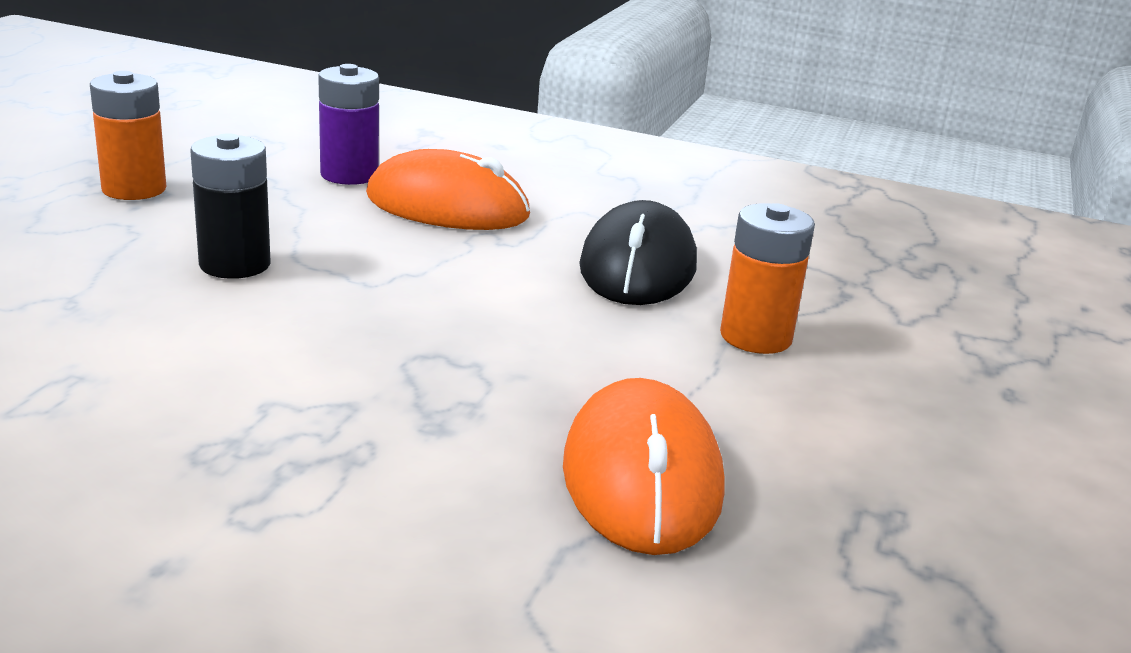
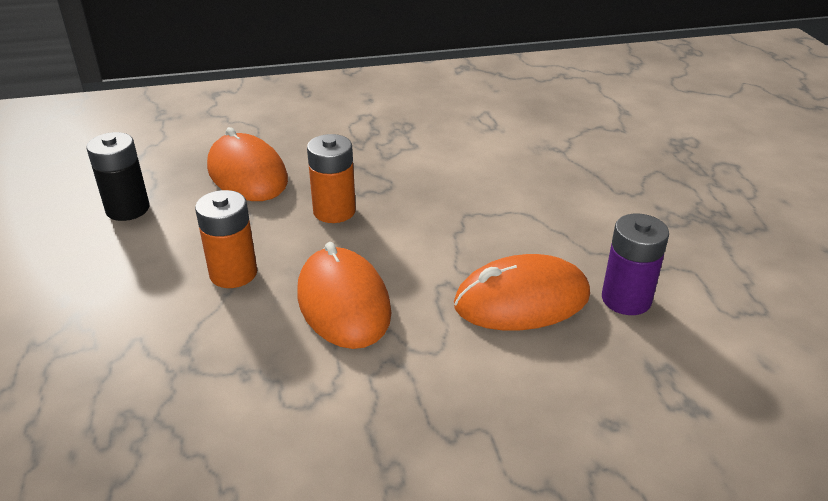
camera: 150 degrees right, 10 degrees up
orange battery [90,71,166,200] -> orange battery moved to [307,134,356,223]
black battery [190,133,270,279] -> black battery moved to [86,132,149,221]
black mouse [579,200,697,305] -> orange mouse [297,242,391,349]

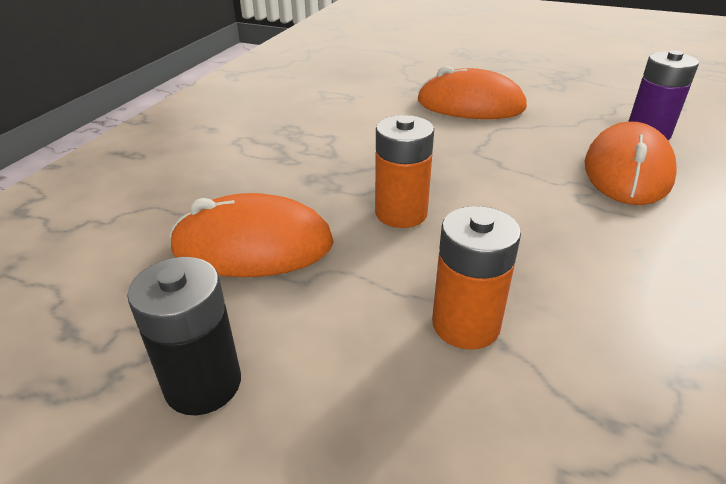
camera: 55 degrees left, 0 degrees up
orange mouse [297,242,391,349] -> orange mouse moved to [418,66,527,119]

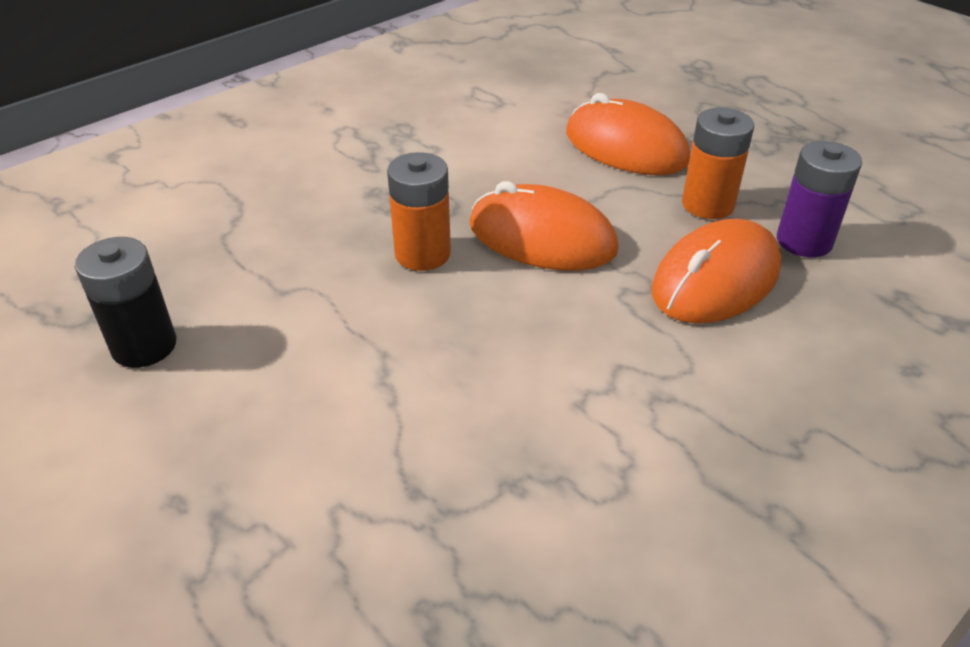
camera: 25 degrees right, 5 degrees up
orange mouse [170,193,334,277] -> orange mouse moved to [469,181,619,271]
orange battery [432,206,521,350] -> orange battery moved to [682,108,754,219]

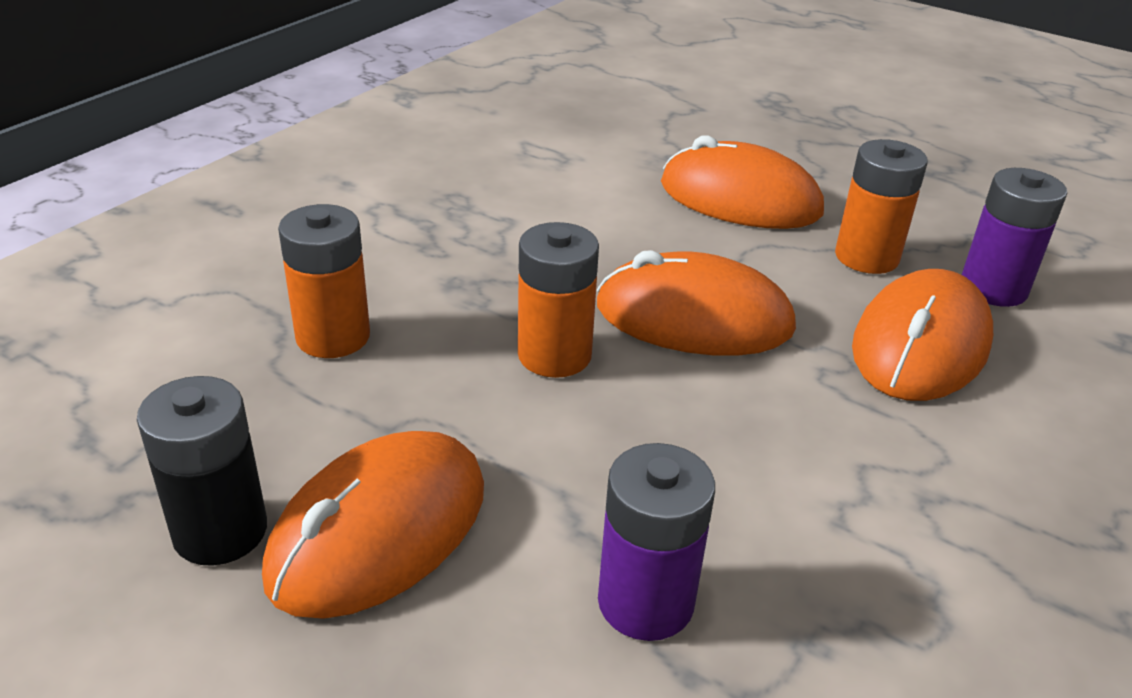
camera: 15 degrees left, 5 degrees down
none -> orange mouse [262,431,484,619]
none -> orange battery [278,204,370,358]
none -> purple battery [598,443,715,641]

